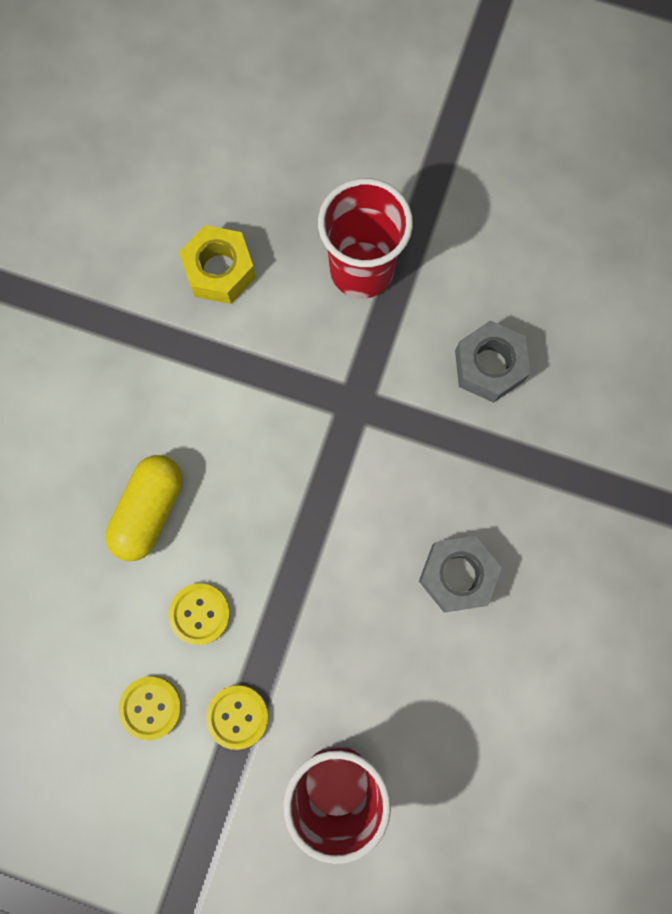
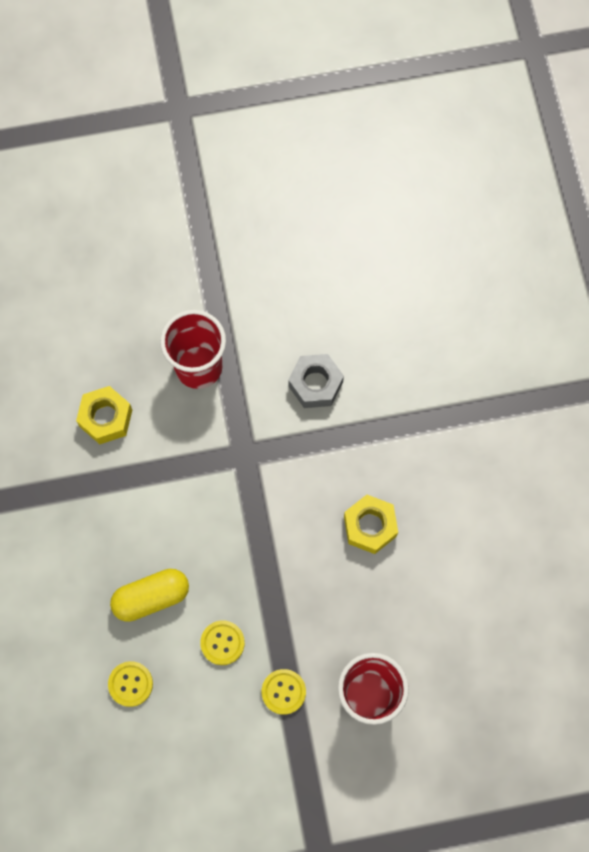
camera: 30 degrees left, 5 degrees down
yellow capsule [105,455,183,561] -> yellow capsule turned 75 degrees clockwise [110,569,189,622]
yellow button [118,676,182,741] -> yellow button moved to [108,661,153,707]
grey nut [419,536,502,612] -> yellow nut [344,495,398,554]

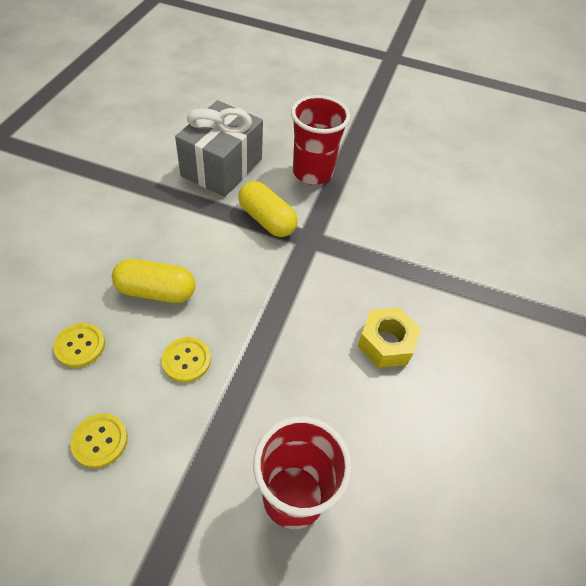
camera: 25 degrees right, 20 degrees down
yellow nut [76,386,132,444] -> grey gift [175,100,263,197]
yellow button [262,669,306,715] -> yellow button moved to [70,413,128,468]
grey nut [288,354,344,408] -> none
none -> yellow capsule [238,181,298,237]

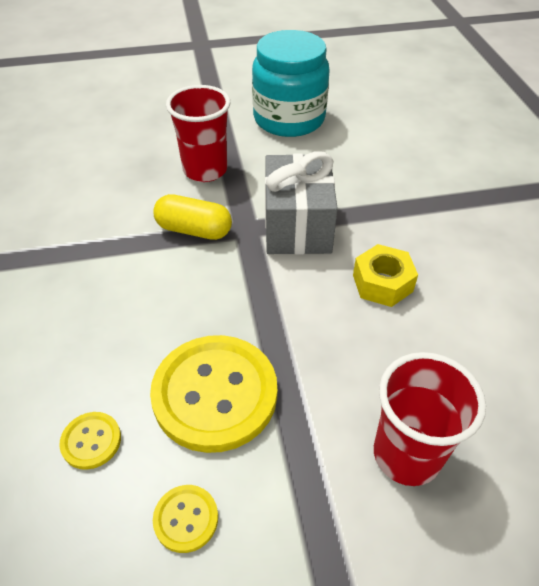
camera: 25 degrees left, 5 degrees down
yellow capsule [112,259,195,303] -> none
yellow button [162,337,211,383] -> yellow button [150,335,277,453], size x2.25
grey gift [175,100,263,197] -> grey gift moved to [265,152,338,255]
none -> turquoise jar [252,30,330,137]

